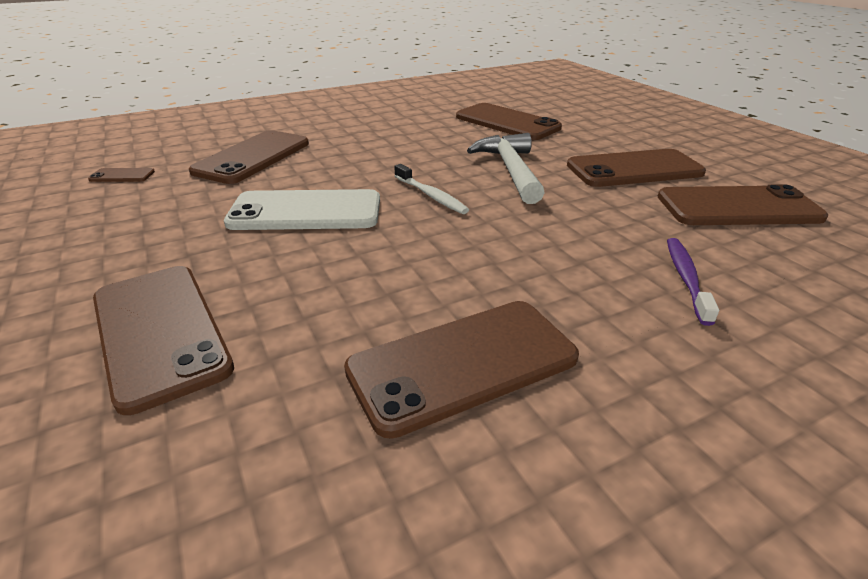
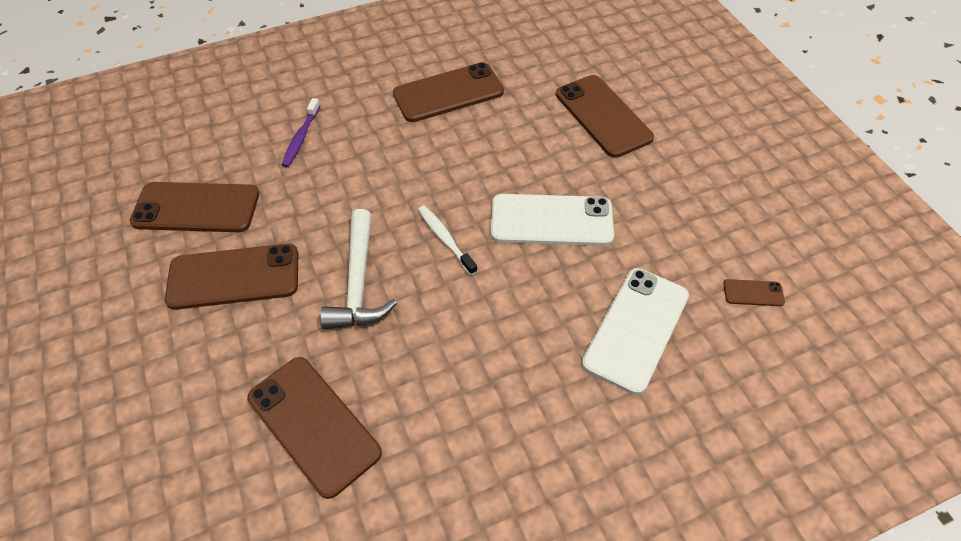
camera: 175 degrees left, 20 degrees up
brown phone [189,130,309,184] -> white phone [582,268,689,395]

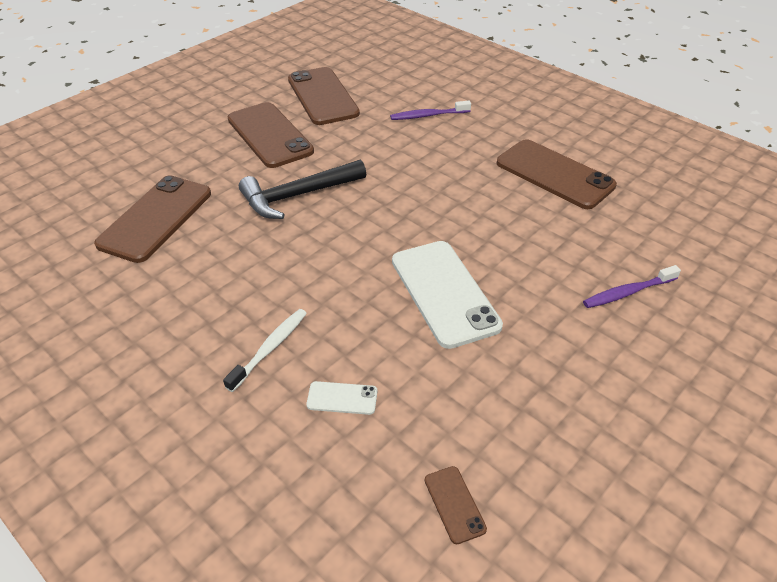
camera: 65 degrees right, 10 degrees down
white hammer [320,209,397,329] -> black hammer [239,160,366,219]
white toothbrush [418,205,477,275] -> white toothbrush moved to [223,309,307,392]
brown phone [556,75,654,158] -> purple toothbrush [583,265,681,308]
white phone [582,268,689,395] -> white phone [306,381,377,415], size x0.44

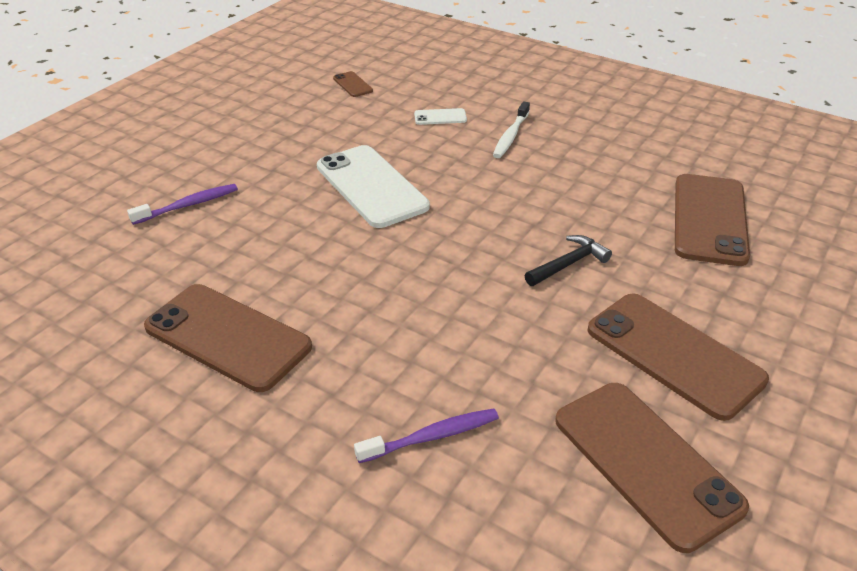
camera: 170 degrees right, 5 degrees down
black hammer [239,160,366,219] -> black hammer [524,235,612,286], size x0.59

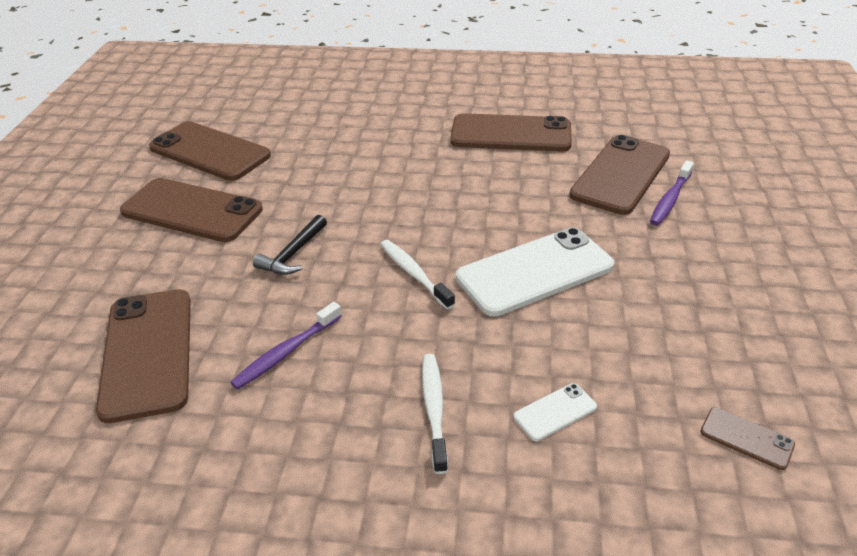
camera: 155 degrees right, 0 degrees up
white phone [317,145,430,228] -> white phone turned 60 degrees counterclockwise [456,227,614,317]
purple toothbrush [354,408,499,463] -> purple toothbrush moved to [230,302,342,389]
none -> white toothbrush [380,240,455,309]
none -> brown phone [569,135,670,215]

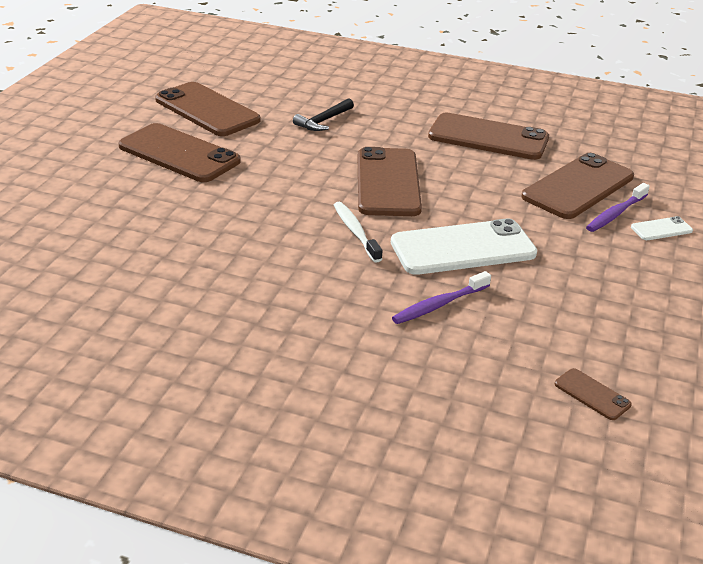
camera: 10 degrees right, 5 degrees down
brown phone [96,289,191,423] -> brown phone moved to [358,147,422,216]
purple toothbrush [230,302,342,389] -> purple toothbrush moved to [392,271,491,324]
black hammer [253,215,327,275] -> black hammer moved to [293,98,354,131]
white toothbrush [422,354,448,474] -> none
white phone [514,383,597,441] -> white phone moved to [631,216,693,240]

